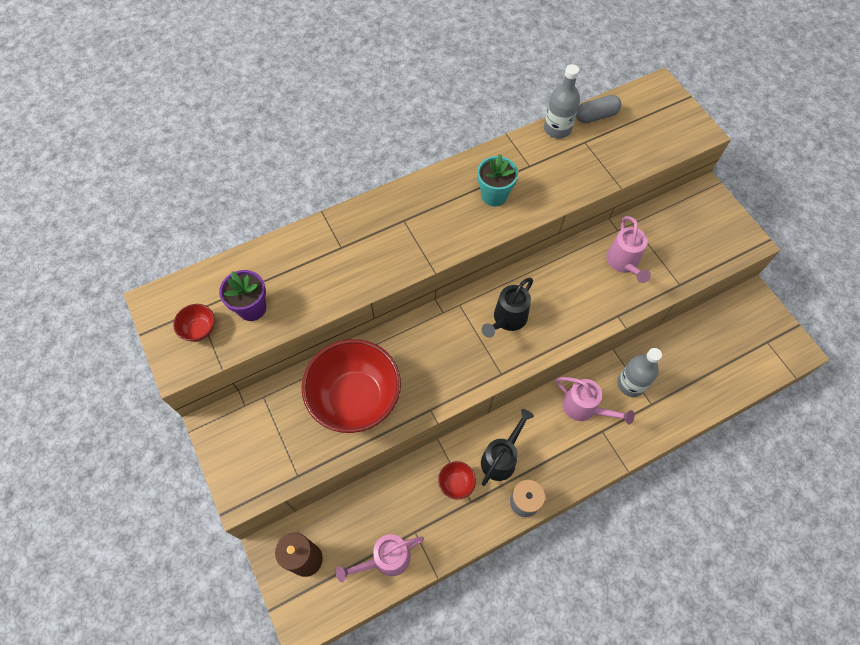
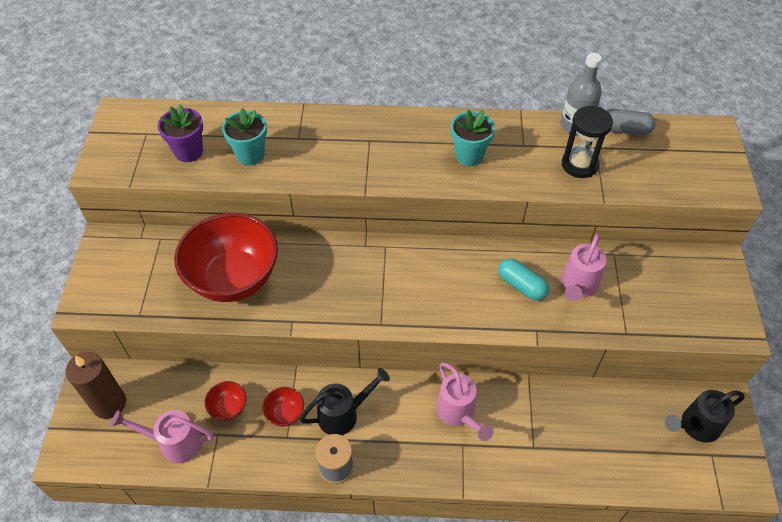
camera: 30 degrees right, 10 degrees down
red bowl [173,304,215,342] -> red bowl moved to [205,381,247,420]
black watering can [482,278,533,338] -> black watering can moved to [665,390,744,443]
grey bottle [617,348,662,397] -> none
none -> turquoise flower pot [222,108,267,165]
none -> turquoise capsule [498,259,549,301]
none -> black hourglass [562,106,613,178]

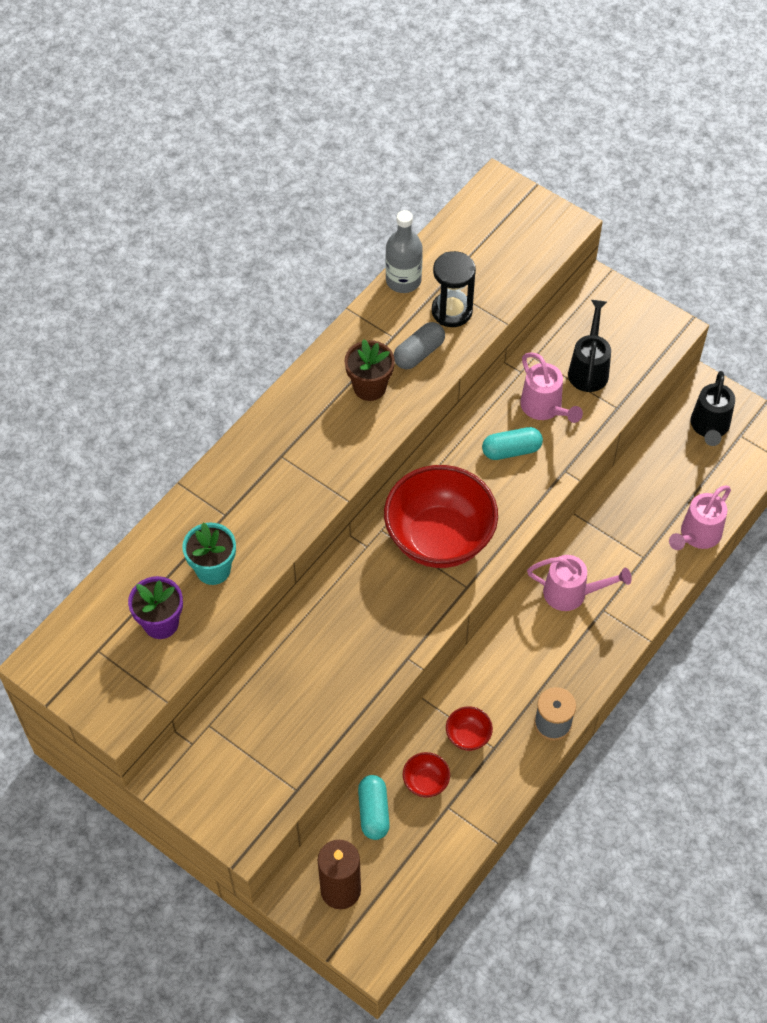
camera: 55 degrees left, 5 degrees up
pink watering can [111,410,213,463] -> pink watering can moved to [669,486,731,550]
red bowl [174,213,278,302] -> red bowl moved to [384,465,498,568]
black watering can [300,368,390,435] -> black watering can moved to [568,300,611,392]
turquoise flower pot [451,110,495,166] -> brown flower pot [345,339,395,401]
grey capsule [606,109,655,135] -> grey capsule moved to [394,322,445,369]
none -> turquoise capsule [358,775,390,840]

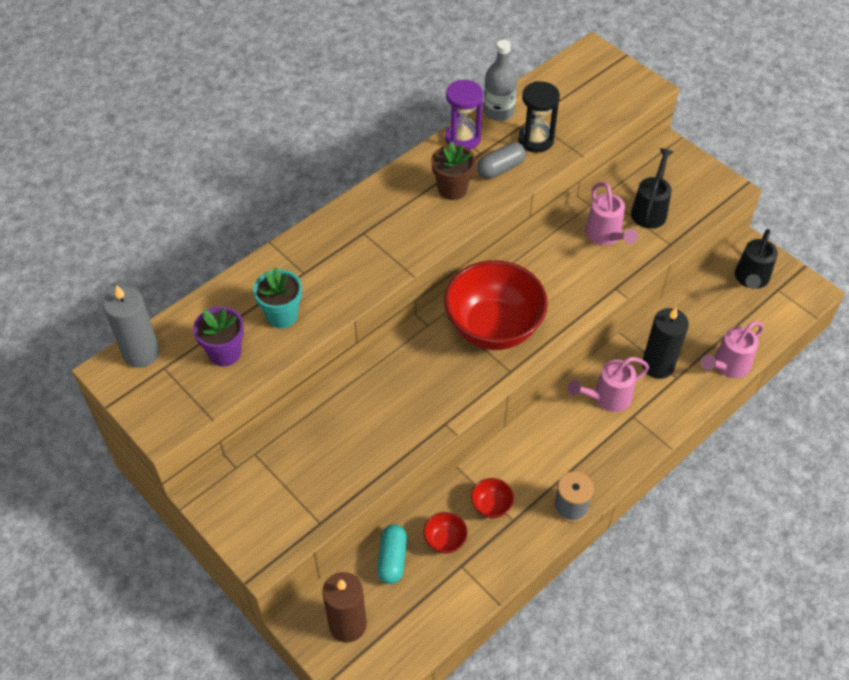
camera: 10 degrees right, 5 degrees down
turquoise capsule [482,427,543,460] -> none
pink watering can [527,555,632,611] -> pink watering can turned 135 degrees clockwise [568,357,649,412]
none -> grey candle [103,285,160,368]
none -> purple hourglass [445,80,483,150]
none -> black candle [642,308,689,379]

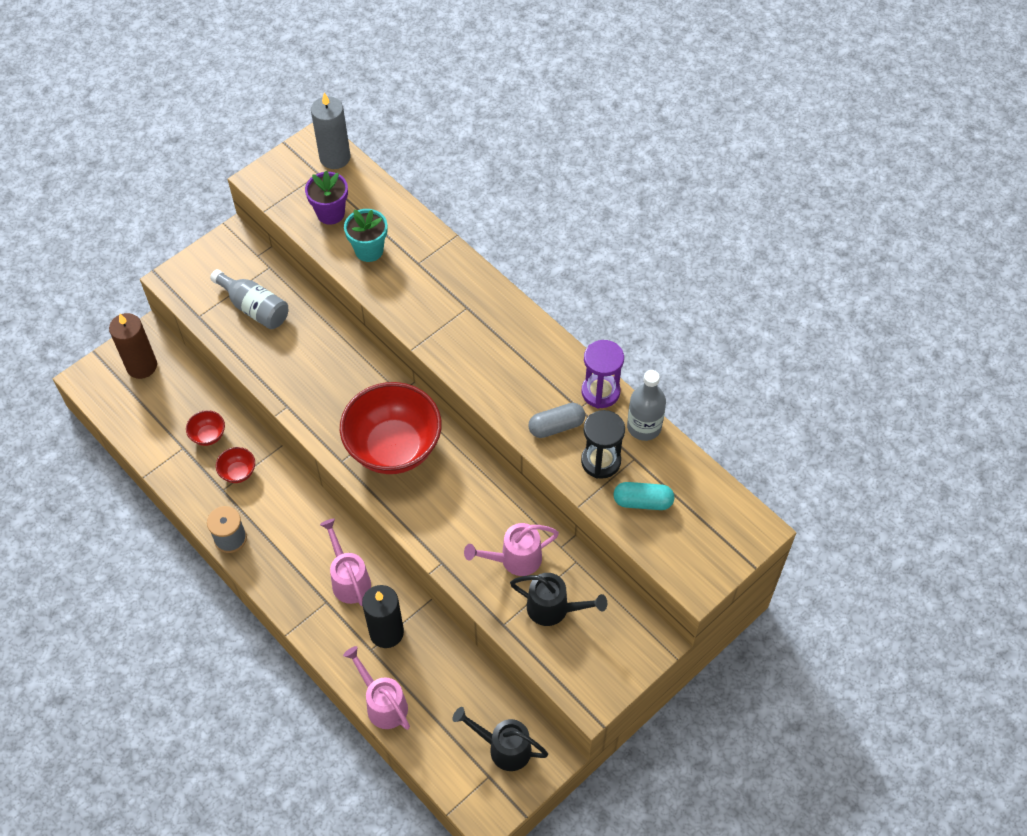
camera: 90 degrees right, 5 degrees up
turquoise capsule [377,525,407,584] -> turquoise capsule moved to [613,482,674,510]
brown flower pot [431,141,476,200] -> none
grey capsule [477,142,526,179] -> grey capsule turned 75 degrees counterclockwise [528,403,585,438]
none -> grey bottle [210,269,288,329]

